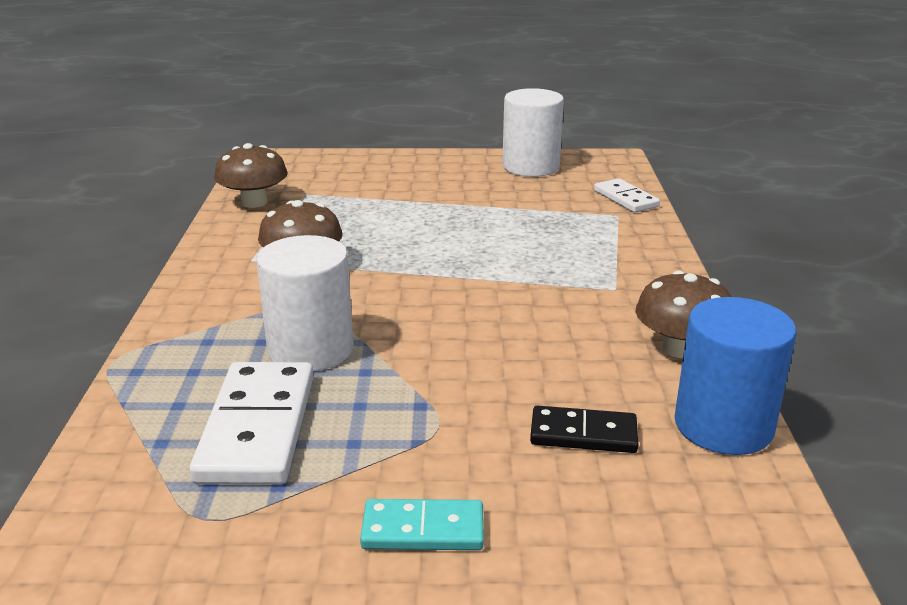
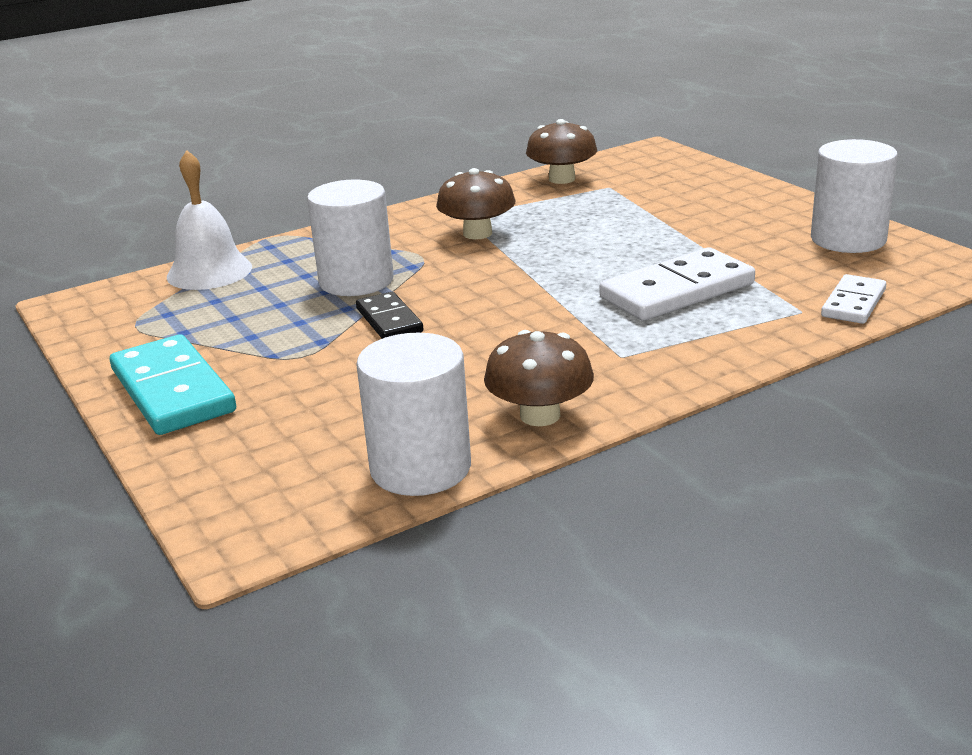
camera: 60 degrees right, 0 degrees up
white domino [190,362,314,484] -> white domino moved to [600,248,755,321]
turquoise domino [360,499,484,550] -> turquoise domino [110,334,236,435], size x1.72
black domino [530,406,638,453] -> black domino moved to [356,292,423,339]
blue cylinder [675,297,796,455] -> white cylinder [356,333,471,496]
none -> white bell [167,150,252,290]

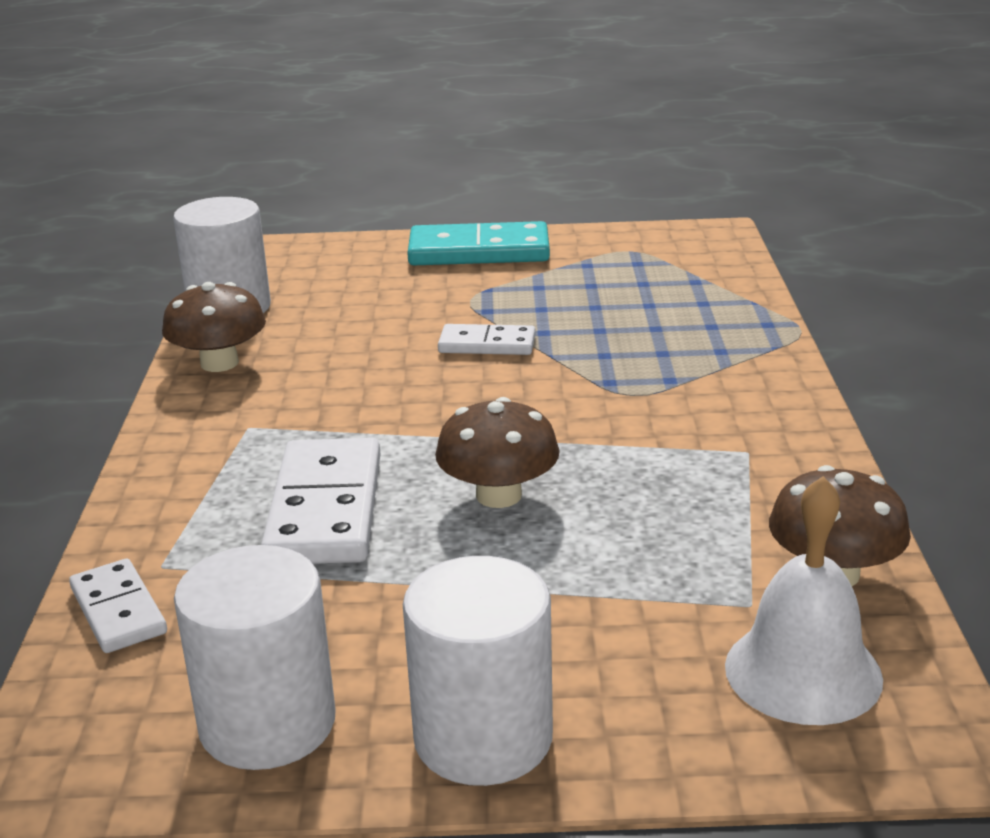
camera: 120 degrees right, 0 degrees up
white bell [167,150,252,290] -> white bell moved to [725,476,883,725]
white cylinder [307,180,394,296] -> white cylinder moved to [403,556,553,786]
black domino [356,292,423,339] -> white domino [438,324,536,355]
brown mushroom [436,168,515,239] -> brown mushroom moved to [435,397,560,508]

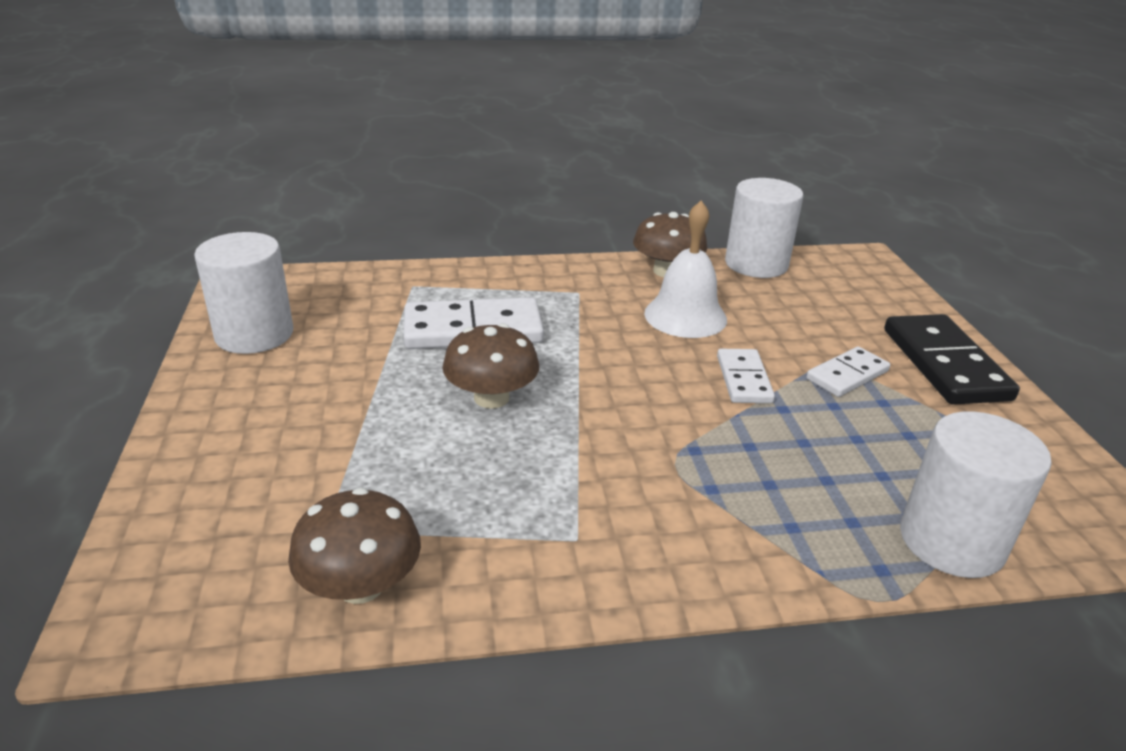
camera: 80 degrees right, 5 degrees up
white domino [69,559,167,653] -> white domino moved to [806,347,890,397]
white cylinder [403,556,553,786] -> white cylinder moved to [900,411,1052,578]
turquoise domino [407,221,550,265] -> black domino [884,314,1020,405]
white bell [725,476,883,725] -> white bell moved to [644,200,727,338]

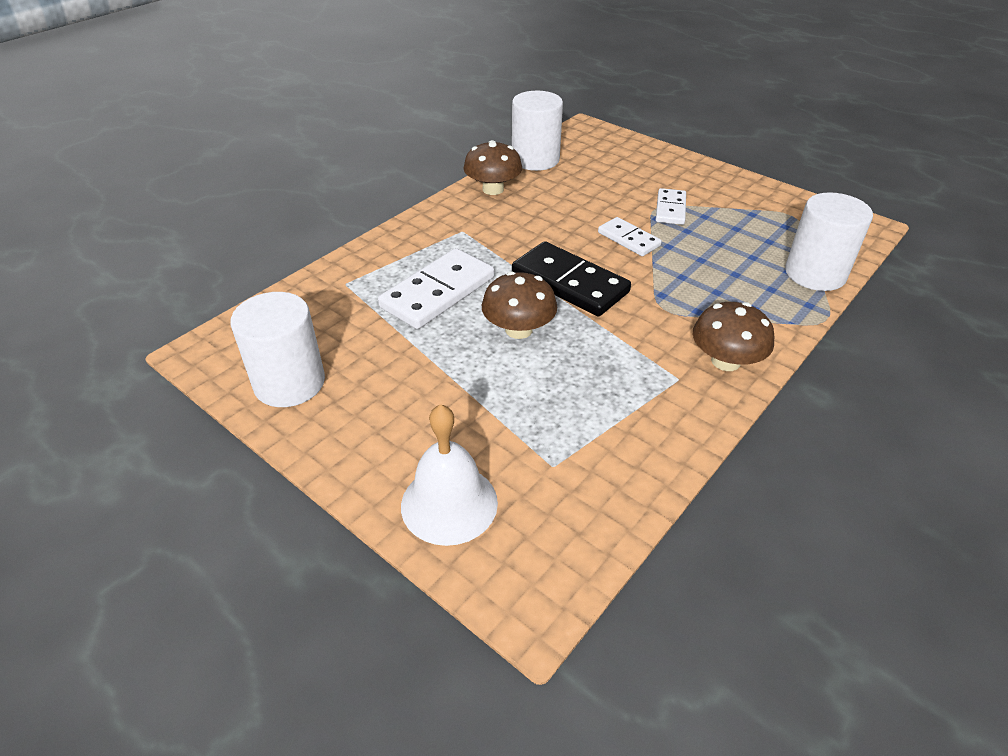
camera: 40 degrees left, 10 degrees up
brown mushroom [288,488,421,604] -> brown mushroom moved to [693,302,774,371]
white bell [644,200,727,338] -> white bell moved to [401,404,498,546]
black domino [884,314,1020,405] -> black domino moved to [512,241,631,317]

